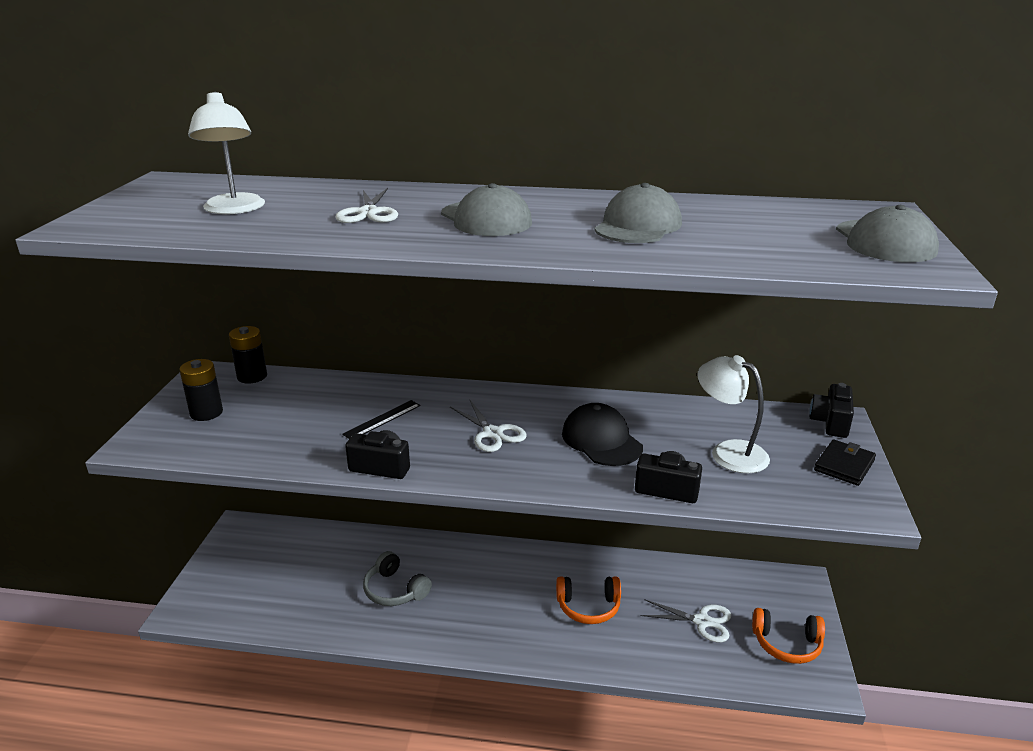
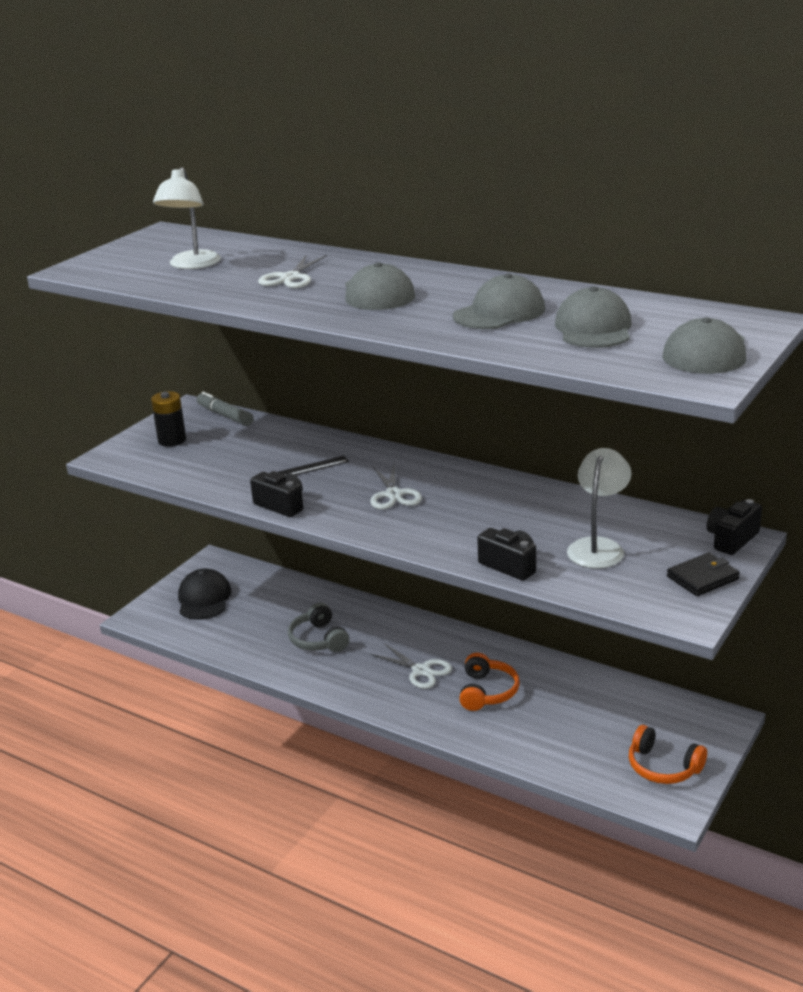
camera: 25 degrees right, 0 degrees up
black battery [229,326,267,383] -> grey marker [197,392,254,426]
orange headphones [556,576,621,624] -> orange headphones turned 105 degrees counterclockwise [459,653,520,711]
black cap [562,403,643,466] -> black cap moved to [178,568,231,620]
white scissors [641,599,731,642] -> white scissors moved to [370,643,452,689]
white lamp [697,355,770,473] -> white lamp turned 45 degrees clockwise [567,448,631,568]
none -> grey cap [555,286,631,348]

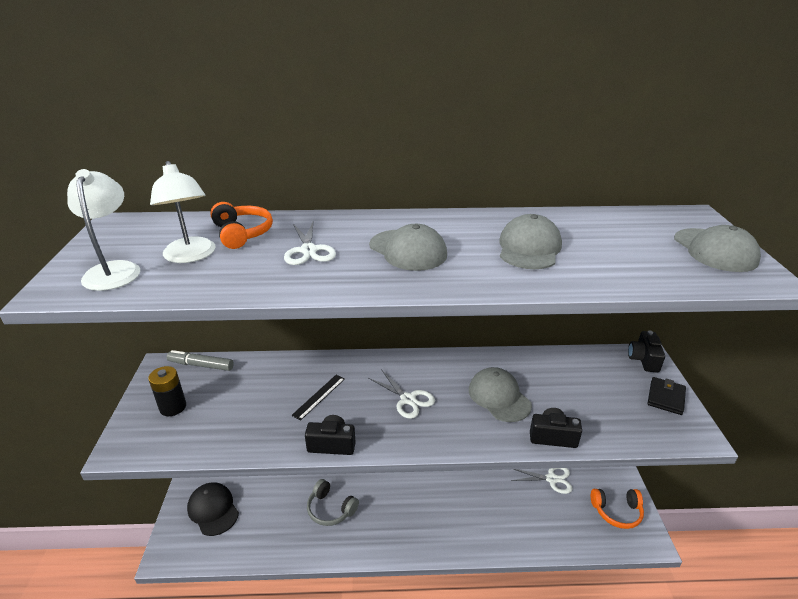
camera: 35 degrees left, 5 degrees up
white scissors [370,643,452,689] -> white scissors moved to [511,468,573,494]
orange headphones [459,653,520,711] -> orange headphones moved to [210,202,273,249]
grey cap [555,286,631,348] -> grey cap moved to [469,367,532,422]
white lamp [567,448,631,568] -> white lamp moved to [67,169,140,291]

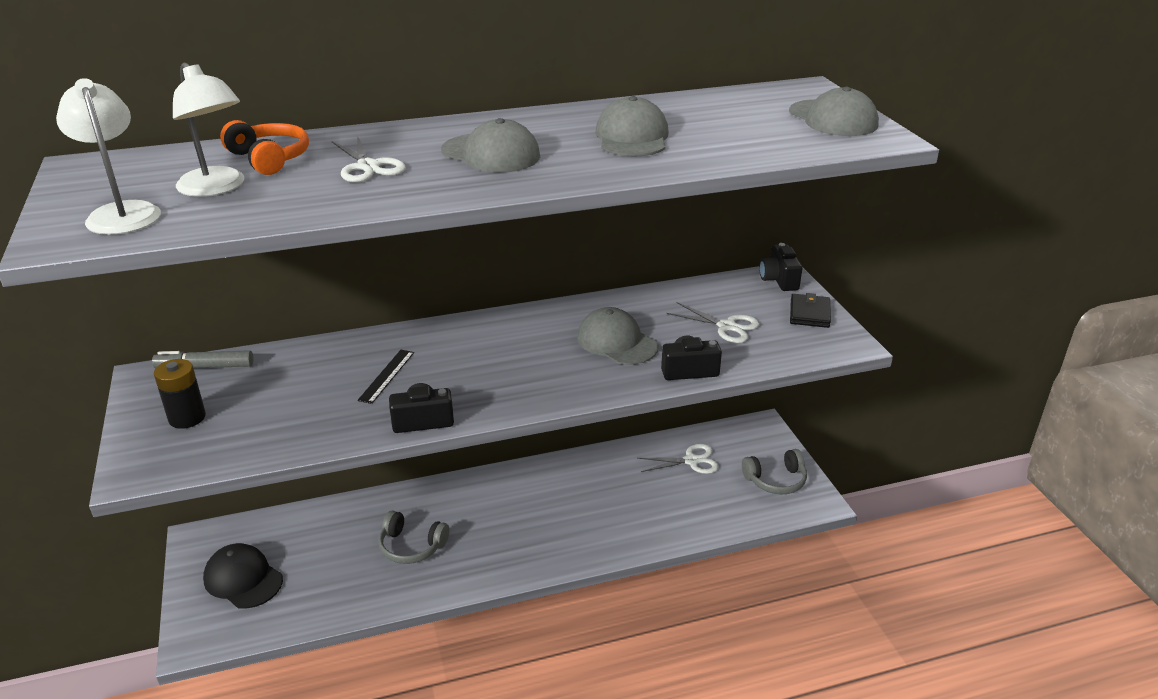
camera: 15 degrees left, 0 degrees up
white scissors [368,369,435,419] -> white scissors moved to [666,302,760,343]
orange headphones [591,489,644,529] -> grey headphones [742,449,807,495]

